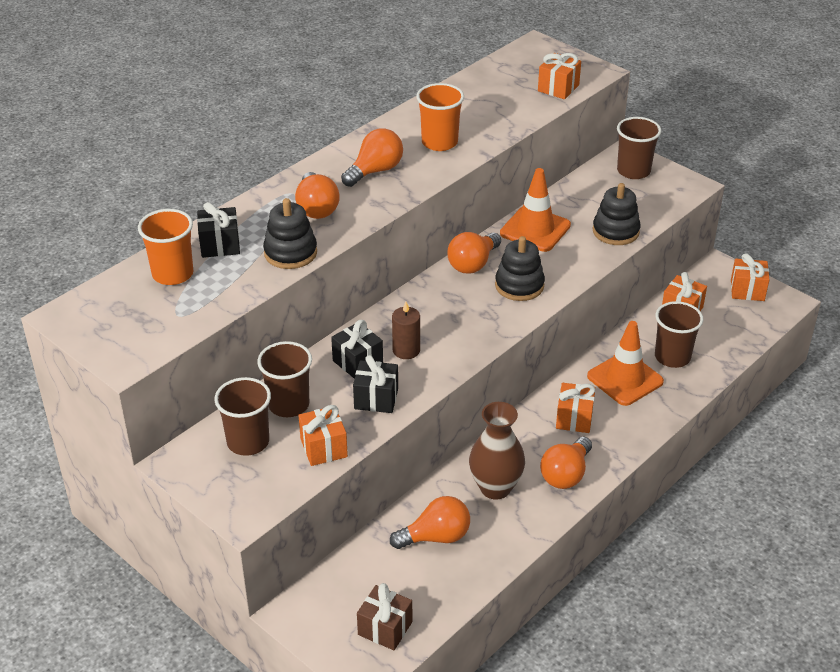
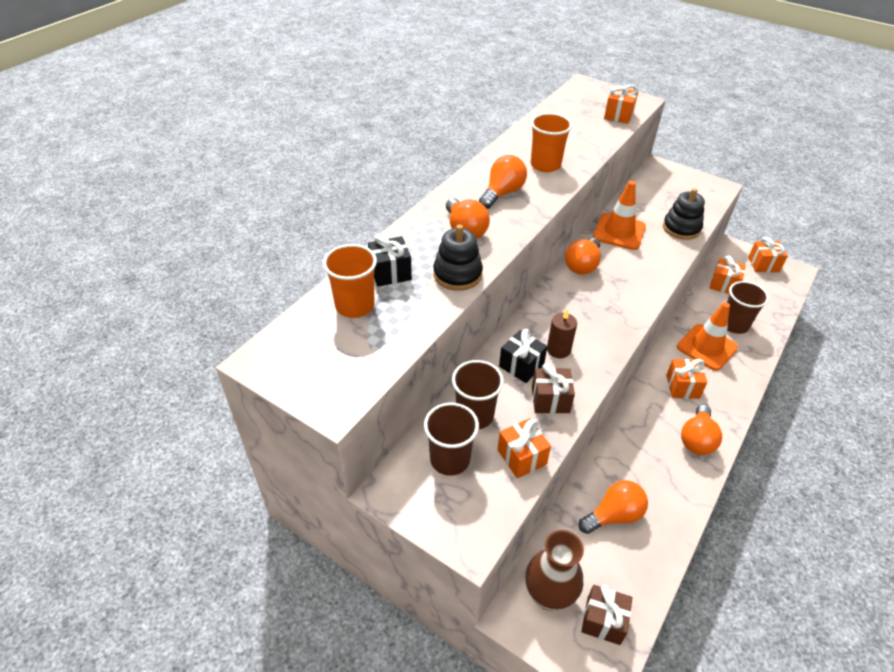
camera: 10 degrees left, 5 degrees up
black gift [353,355,398,413] -> brown gift [532,363,575,414]
brown vase [469,402,525,500] -> brown vase moved to [525,530,584,611]
black stacking toy [495,236,545,301] -> none
brown cup [617,117,661,179] -> none

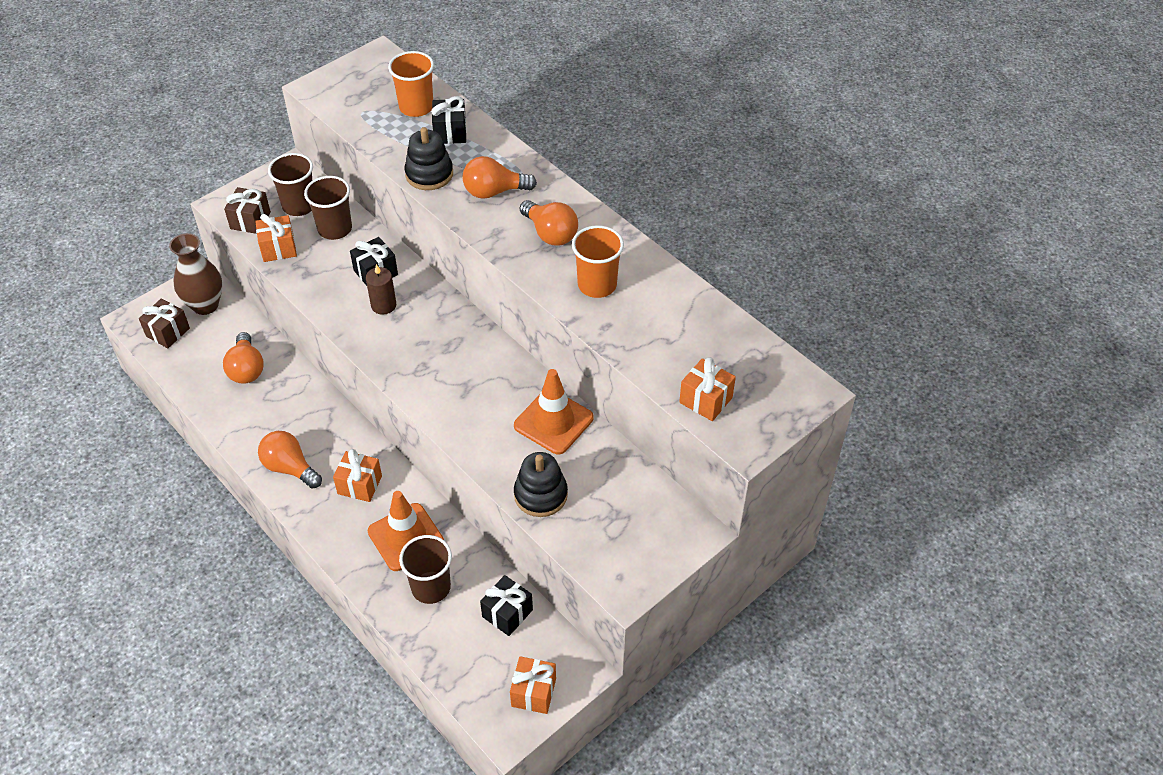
camera: 105 degrees right, 5 degrees up
brown gift [532,363,575,414] -> brown gift moved to [224,187,271,234]
orange light bulb [565,238,601,275] -> none
orange gift [710,255,746,294] -> black gift [480,575,533,636]

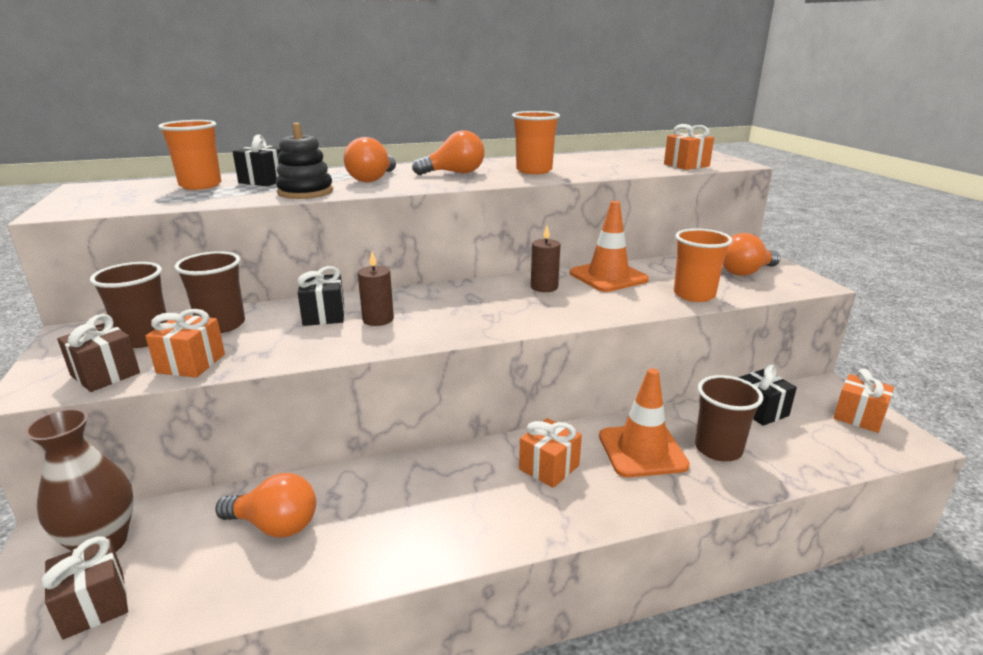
camera: 65 degrees left, 25 degrees down
orange light bulb [258,431,322,489] -> orange light bulb moved to [723,233,781,276]
black stacking toy [514,452,568,517] -> orange cup [674,228,732,302]
none -> brown candle [531,226,560,292]

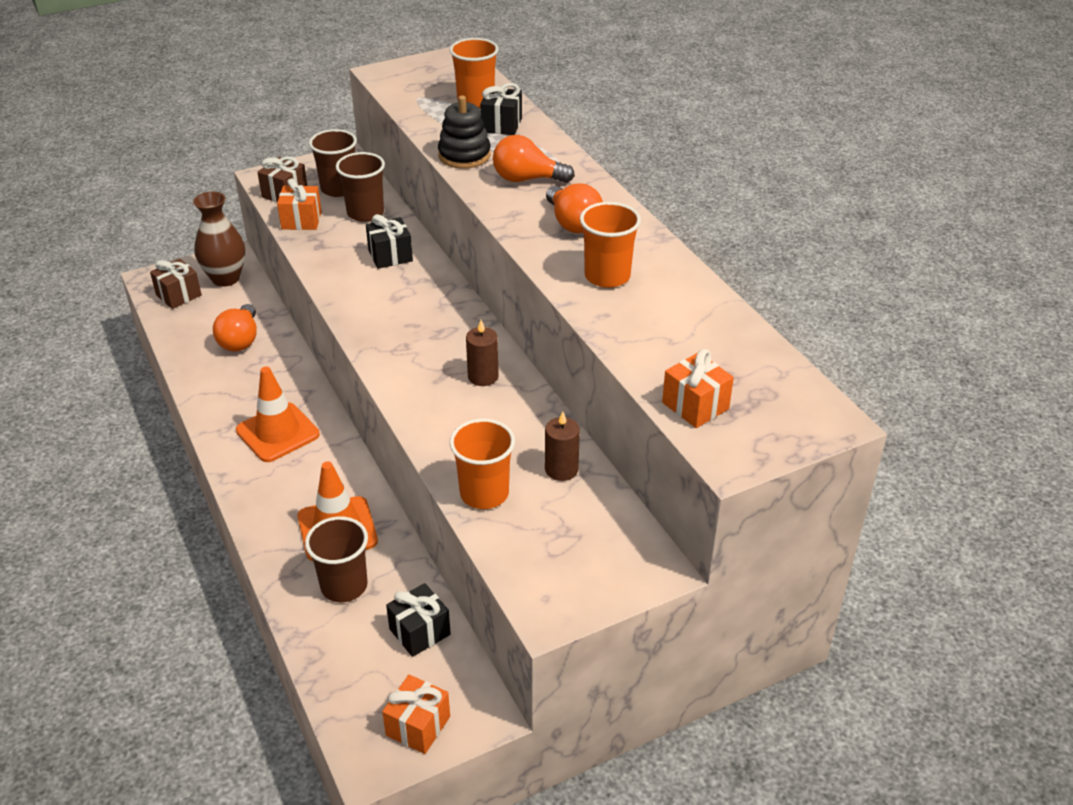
camera: 80 degrees right, 15 degrees up
brown candle [358,252,394,326] -> brown candle moved to [545,411,580,481]
orange gift [519,418,582,488] -> none
orange traffic cone [570,201,649,292] -> orange traffic cone moved to [236,366,320,462]
orange light bulb [723,233,781,276] -> none

